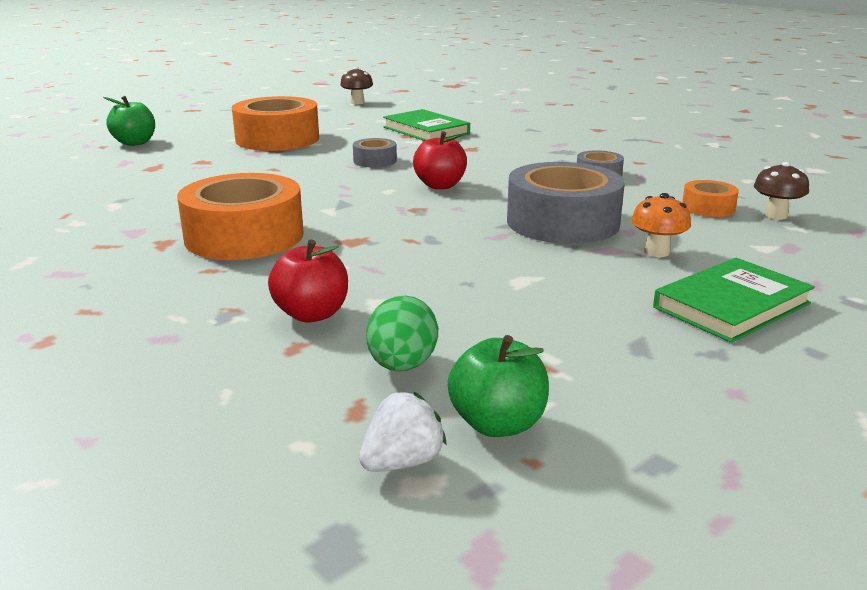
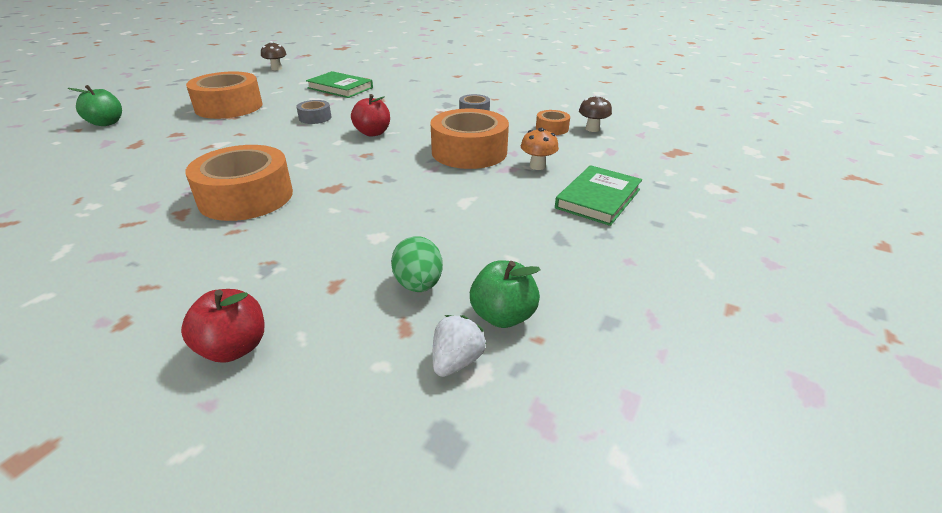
camera: 20 degrees left, 10 degrees up
red apple [268,240,348,322] -> red apple moved to [181,289,264,363]
grey tape [507,162,625,244] -> orange tape [431,109,509,169]

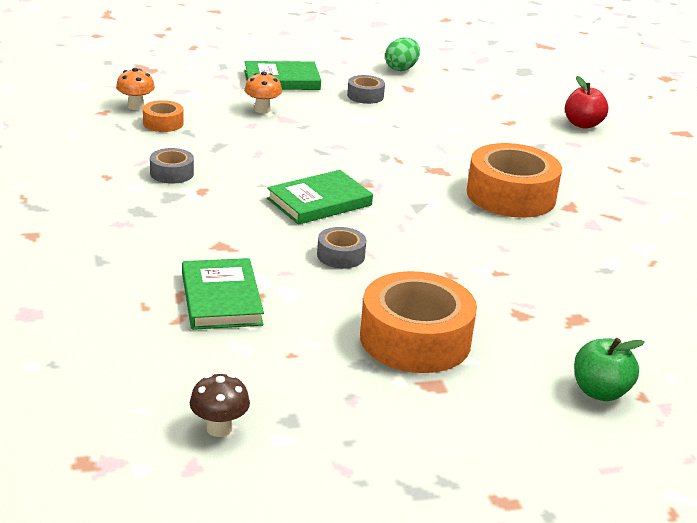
camera: 135 degrees left, 5 degrees down
red apple [351,94,390,137] -> green book [267,170,373,225]
green egg [391,236,443,292] -> green egg moved to [385,37,420,71]
orange tape [431,109,509,169] -> none
white strawberry [433,315,486,377] -> none
green apple [470,260,540,328] -> none
brown mushroom [579,95,612,132] -> orange mushroom [116,68,155,110]
none -> grey tape [347,75,385,104]

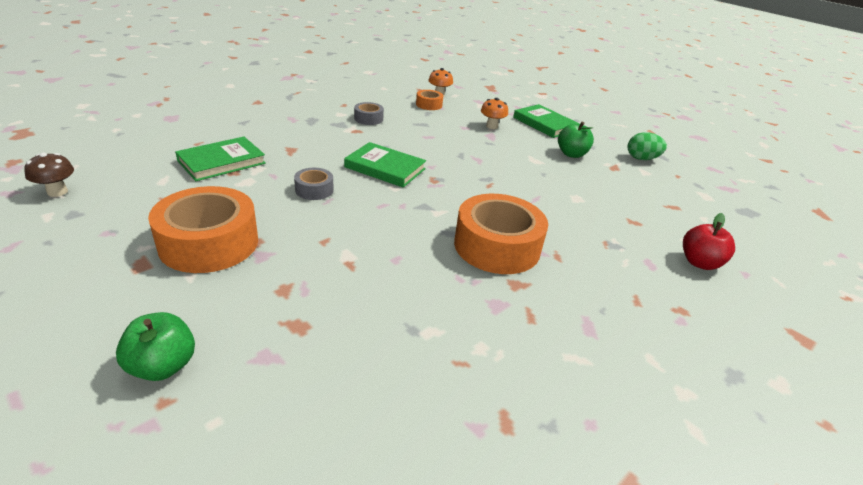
camera: 60 degrees right, 5 degrees up
grey tape [347,75,385,104] -> green apple [558,122,594,158]

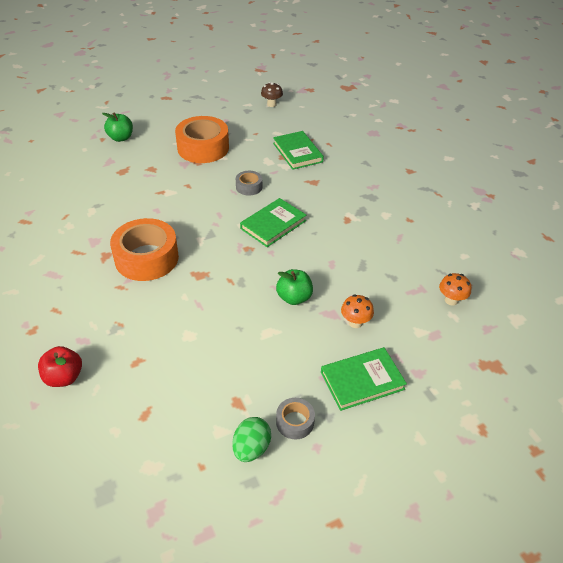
camera: 110 degrees right, 10 degrees up
grey tape [354,102,384,125] -> grey tape moved to [276,398,315,439]
orange tape [416,90,443,110] -> none
green apple [558,122,594,158] -> green apple moved to [276,269,313,305]

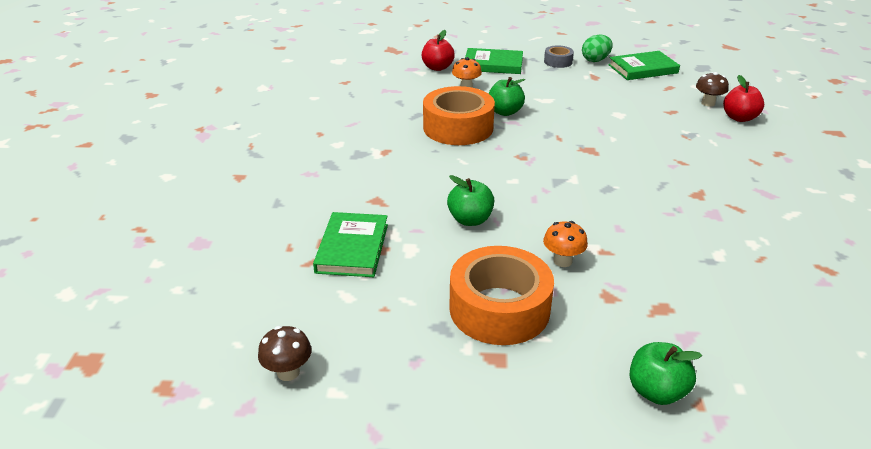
camera: 150 degrees left, 10 degrees down
orange tape [110,218,179,281] -> orange tape moved to [423,86,495,145]
grey tape [236,171,262,196] -> green apple [447,175,494,226]
green book [240,198,306,247] -> green book moved to [608,51,680,80]
orange mushroom [439,273,472,306] -> orange mushroom moved to [543,221,588,267]
none -> red apple [422,30,455,71]
none -> brown mushroom [696,72,729,107]

